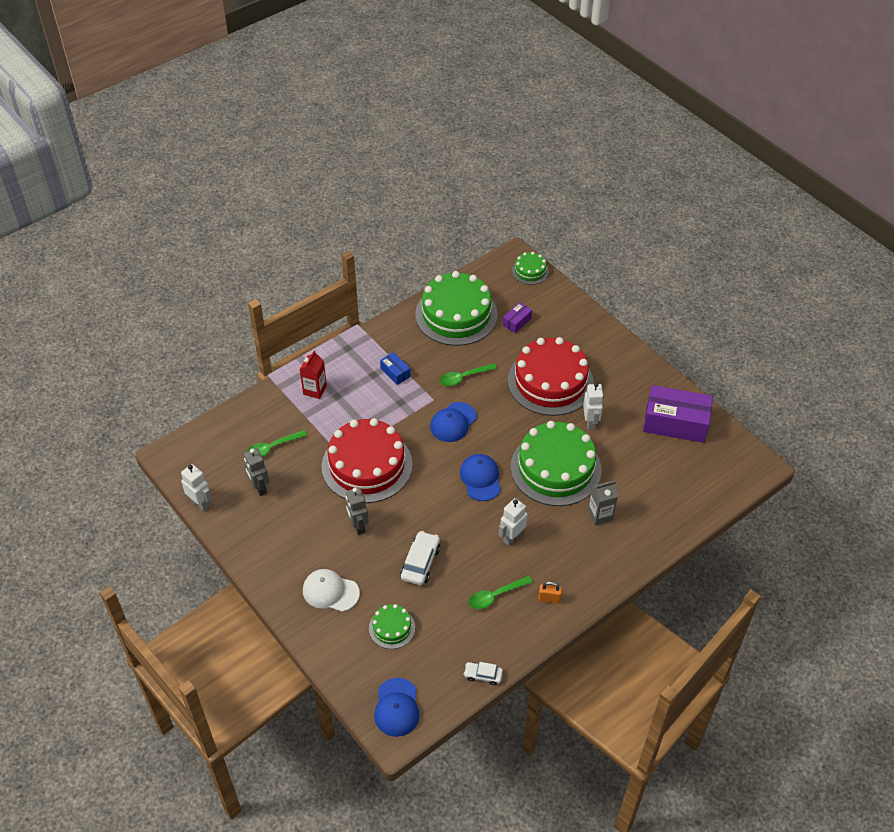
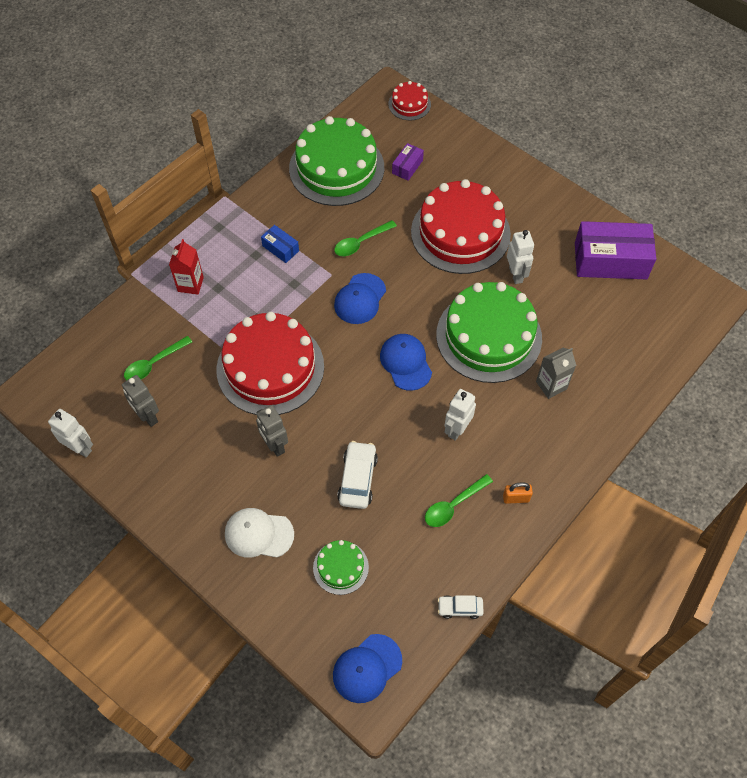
camera: 10 degrees left, 10 degrees up
blue cap [374,678,420,737] -> blue cap turned 60 degrees clockwise [333,634,402,703]
green cake [512,252,549,285] -> red cake [388,81,431,120]

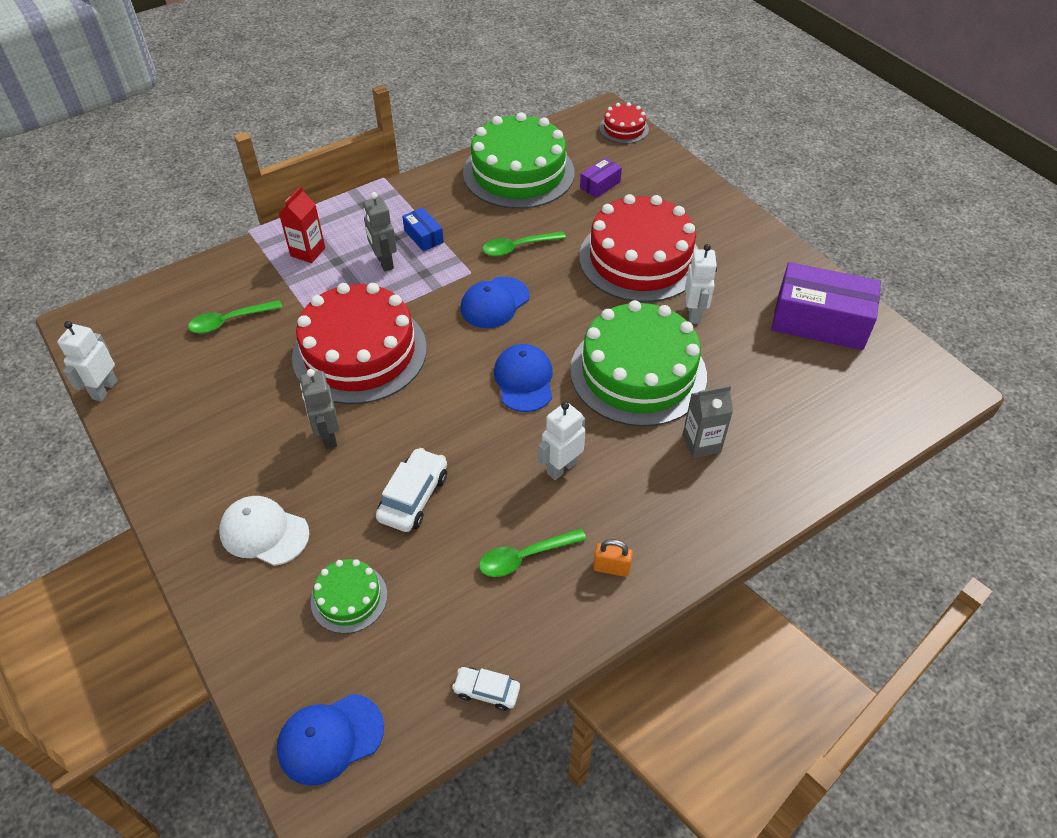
camera: 15 degrees right, 10 degrees down
white robot [48,409,93,457] -> white robot turned 120 degrees counterclockwise [57,321,118,402]
grey robot [122,375,159,427] -> grey robot moved to [363,192,397,271]

